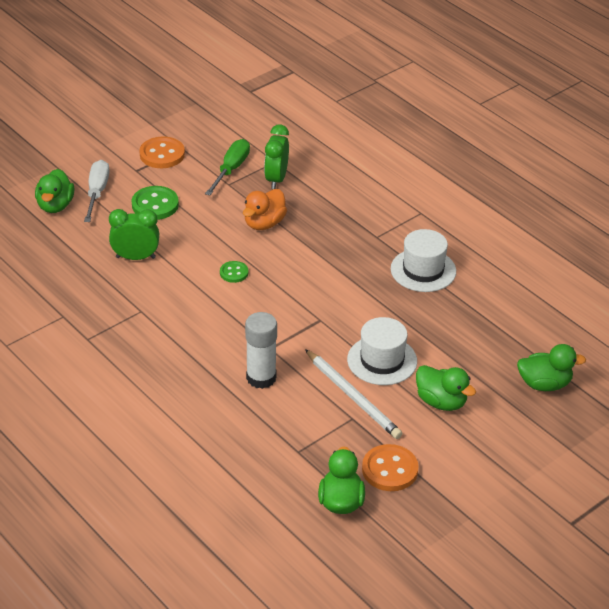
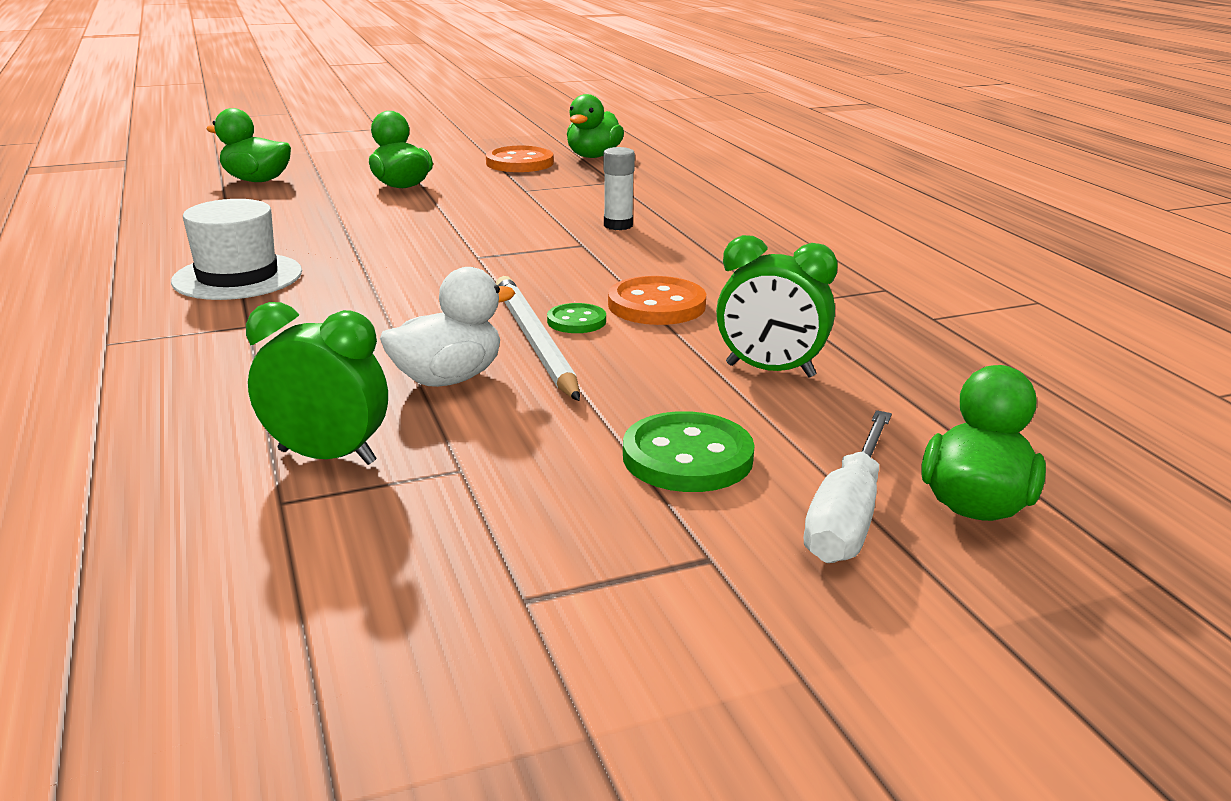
camera: 160 degrees left, 15 degrees down
orange button [139,137,185,168] -> orange button moved to [608,276,706,325]
green screwdriver [205,139,250,195] -> none
orange duck [243,189,287,230] -> white duck [380,267,515,387]
white glue stick [245,312,277,389] -> white glue stick [603,147,635,230], size x0.64
green clock [264,124,289,189] -> green clock turned 105 degrees counterclockwise [246,302,388,465]
white pencil [305,349,402,439] -> white pencil moved to [496,276,580,401]
white hat [347,317,417,385] -> none

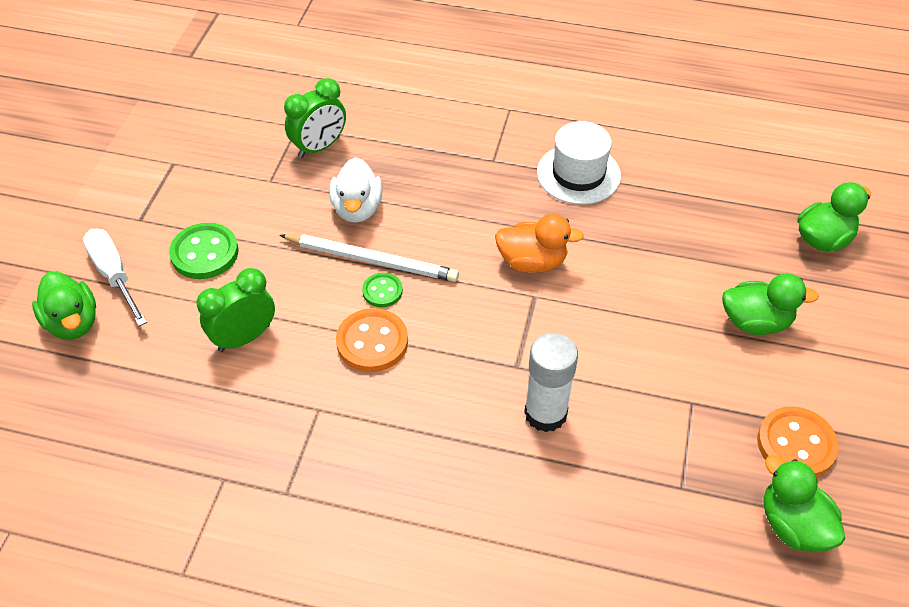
camera: 125 degrees right, 25 degrees up
white glue stick [603,147,635,230] -> white glue stick [524,333,578,432], size x1.56
none -> orange duck [495,214,584,273]

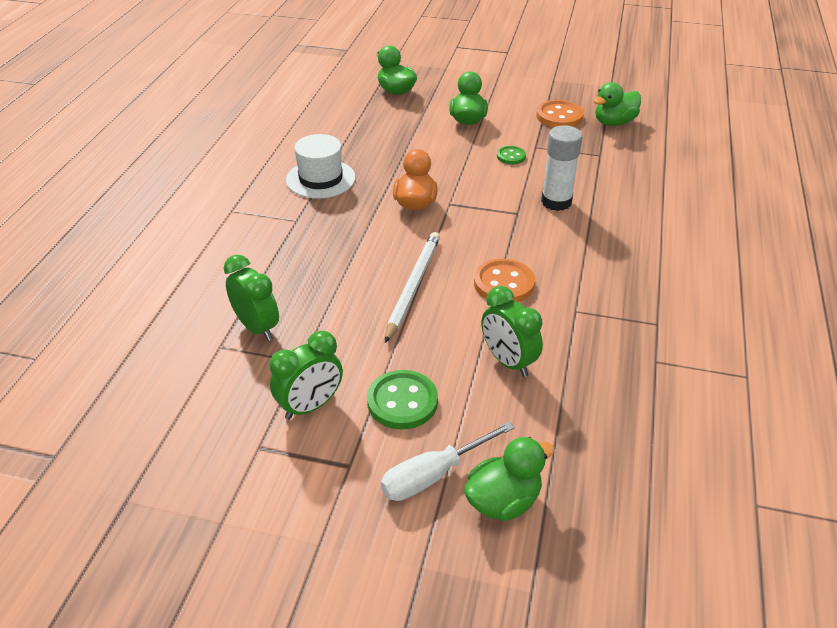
camera: 90 degrees left, 10 degrees down
white duck [329,157,382,223] -> none
green button [362,273,403,307] -> green button moved to [497,146,526,164]
none -> green clock [270,331,343,420]

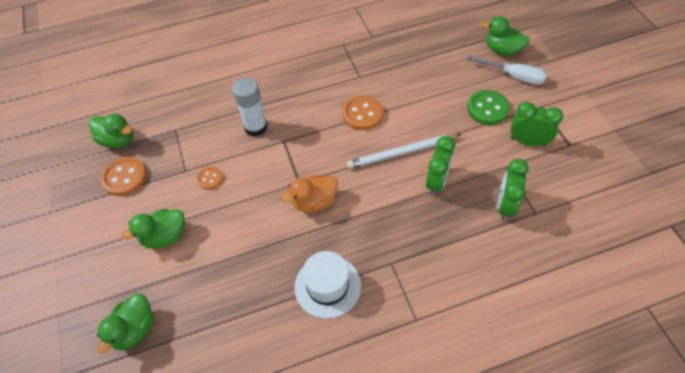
camera: 120 degrees left, 15 degrees up
green clock [481,286,543,377] -> green clock moved to [426,136,455,196]
green button [497,146,526,164] -> orange button [196,167,223,189]

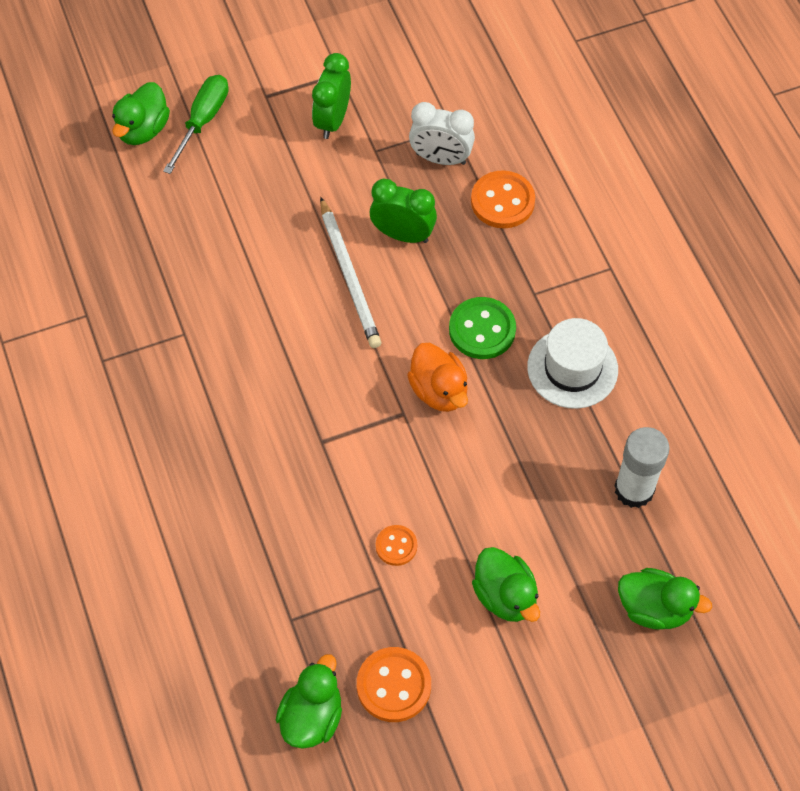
camera: 95 degrees left, 5 degrees up
white glue stick [232,77,268,137] -> white glue stick moved to [614,427,670,508]
orange button [342,95,383,130] -> orange button moved to [471,170,535,228]
green button [467,90,510,125] -> green button moved to [449,297,516,359]
white screwdriver [468,56,547,85] -> green screwdriver [163,75,228,174]
green clock [497,159,529,221] -> white clock [409,102,475,165]

